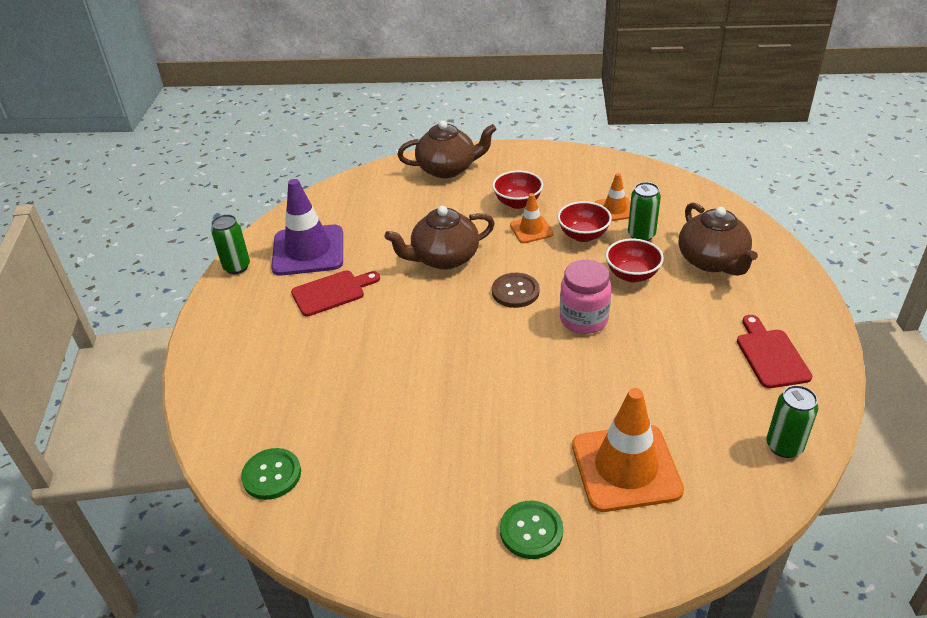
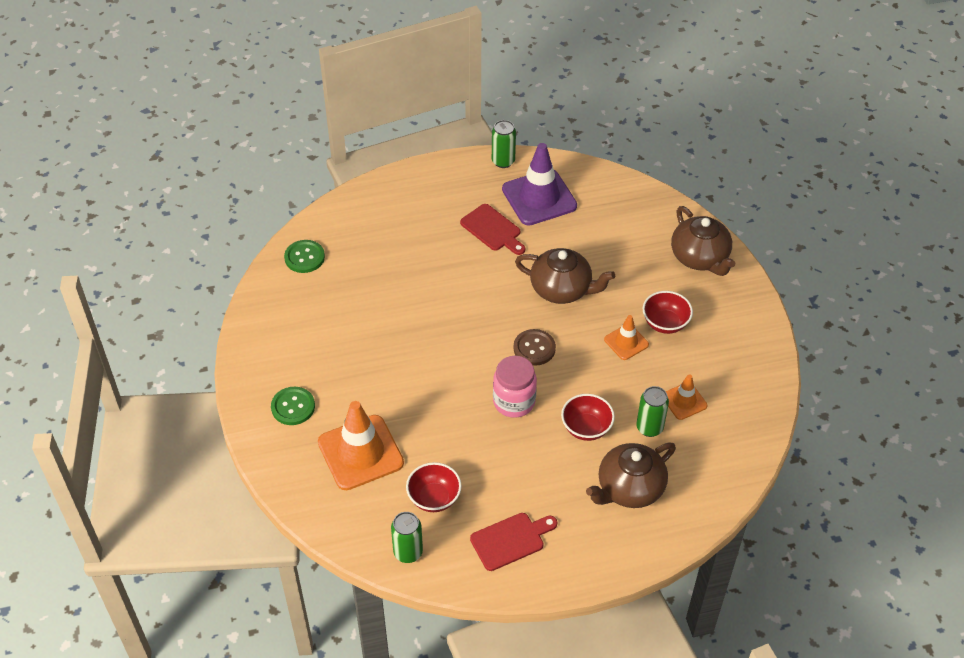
camera: 70 degrees right, 10 degrees up
brown teapot [385,206,495,270] -> brown teapot turned 150 degrees clockwise [515,248,615,304]
red bowl [557,201,612,242] -> red bowl moved to [406,462,461,512]

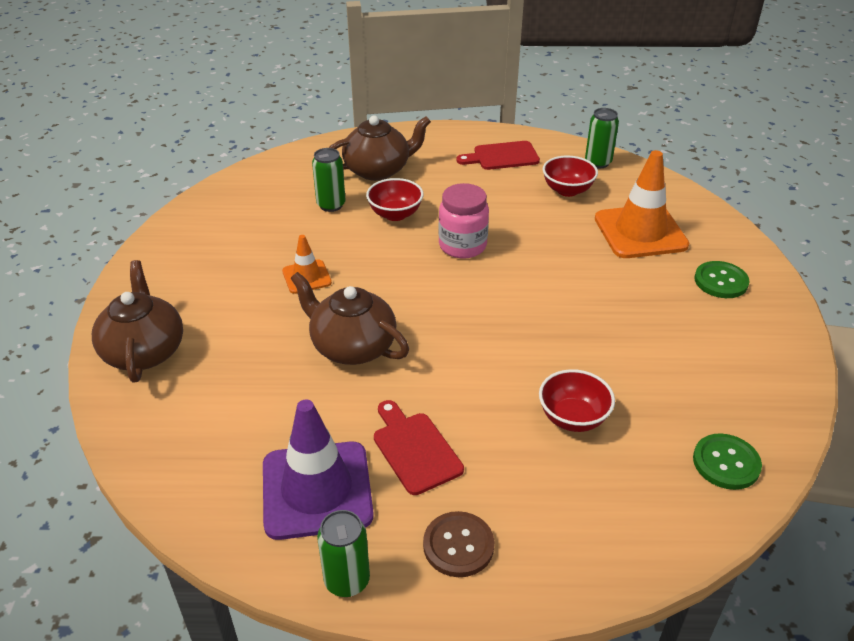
camera: 165 degrees left, 10 degrees down
brown button [513,329,556,366] -> brown button moved to [423,511,495,577]
red bowl [643,291,693,334] -> red bowl moved to [539,369,615,432]
orange traffic cone [666,374,707,420] -> none

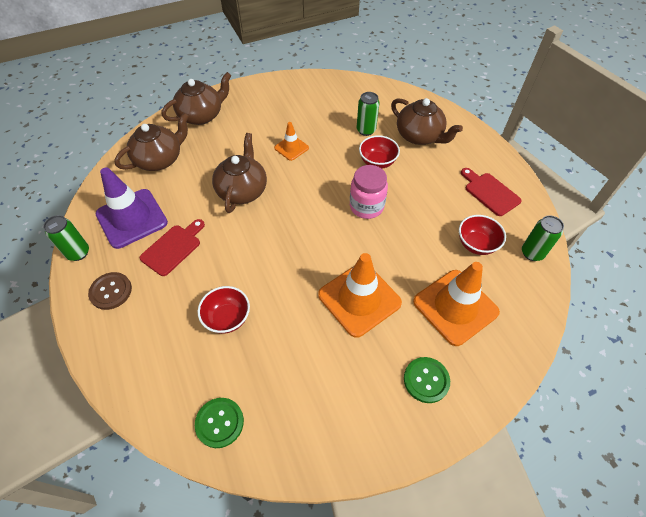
camera: 65 degrees right, 15 degrees up
none -> brown teapot [114,113,189,171]
none -> orange traffic cone [318,253,402,338]

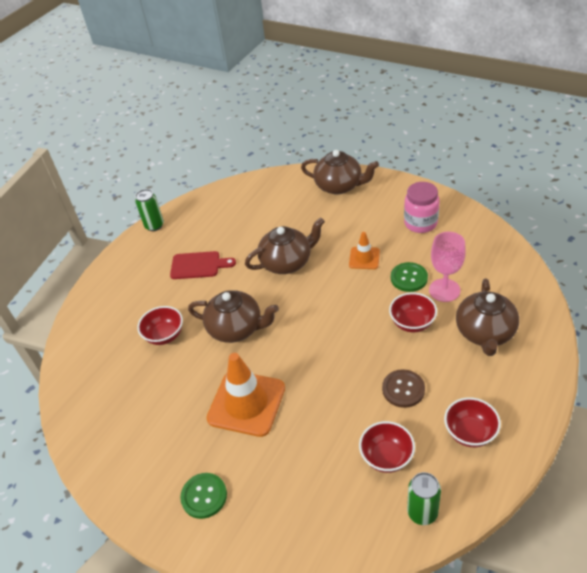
camera: 60 degrees right, 10 degrees down
brown button [88,272,132,310] -> brown button moved to [382,369,425,408]
purple traffic cone [96,167,168,249] -> none
brown teapot [114,113,189,171] -> brown teapot moved to [188,290,279,343]
green button [195,398,244,448] -> green button moved to [391,262,428,292]
pink jar [350,165,388,219] -> pink jar moved to [404,182,440,233]
green can [357,92,379,136] -> pink goblet [429,232,466,302]
orange traffic cone [413,262,500,346] -> none
red cutting board [461,168,522,216] -> red bowl [444,397,501,447]

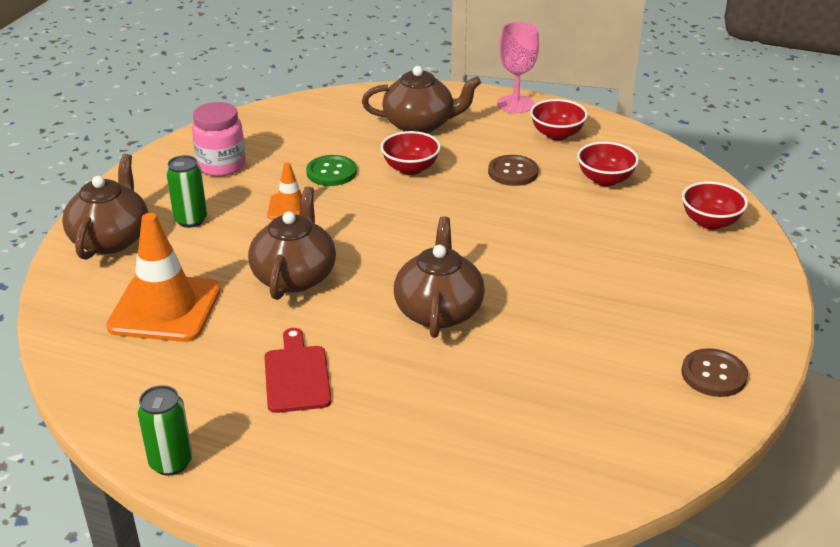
camera: 105 degrees left, 10 degrees down
red bowl [137,306,183,345] -> red bowl moved to [682,182,748,230]
green button [180,473,227,519] -> none
orange traffic cone [206,353,285,437] -> orange traffic cone moved to [106,213,221,342]
brown teapot [245,217,325,274] -> brown teapot turned 45 degrees clockwise [248,187,336,300]
green can [407,472,441,525] -> green can moved to [166,155,207,228]
pink goblet [429,232,466,302] -> pink goblet moved to [497,22,539,113]
none -> brown button [681,348,748,397]

